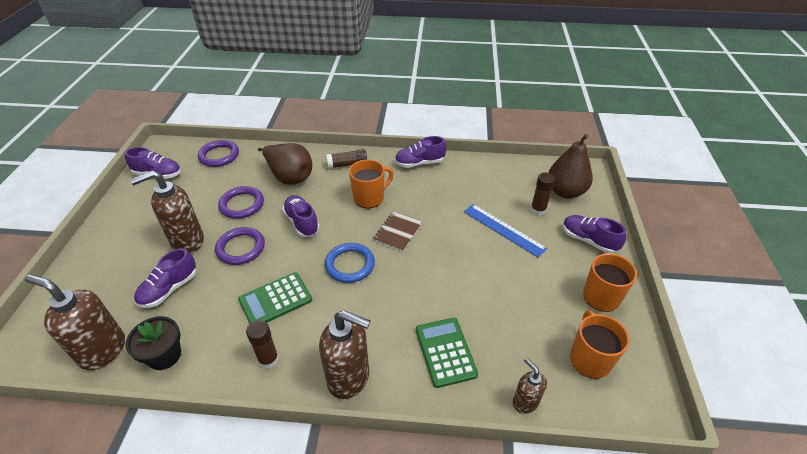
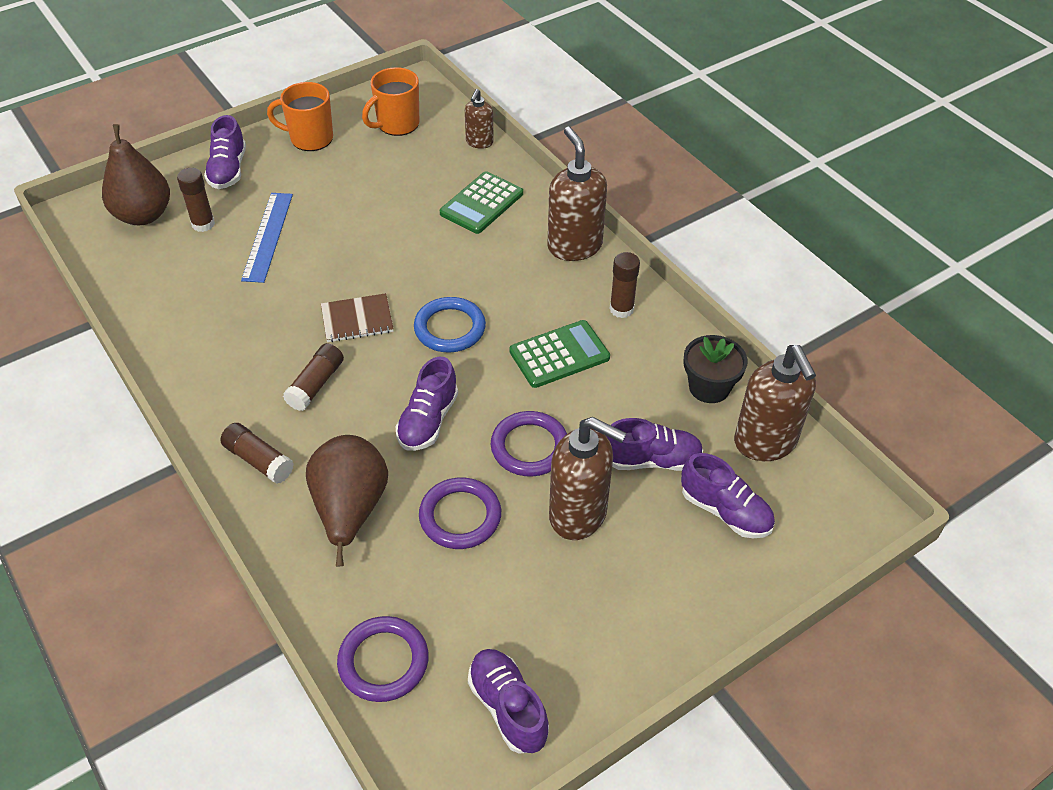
camera: 130 degrees left, 5 degrees up
green calculator [238,272,312,324] -> green calculator turned 45 degrees counterclockwise [509,320,610,388]
orange mug [349,159,394,208] -> brown glue stick [283,343,344,411]
purple shoe [395,136,446,168] -> purple shoe moved to [681,453,775,538]

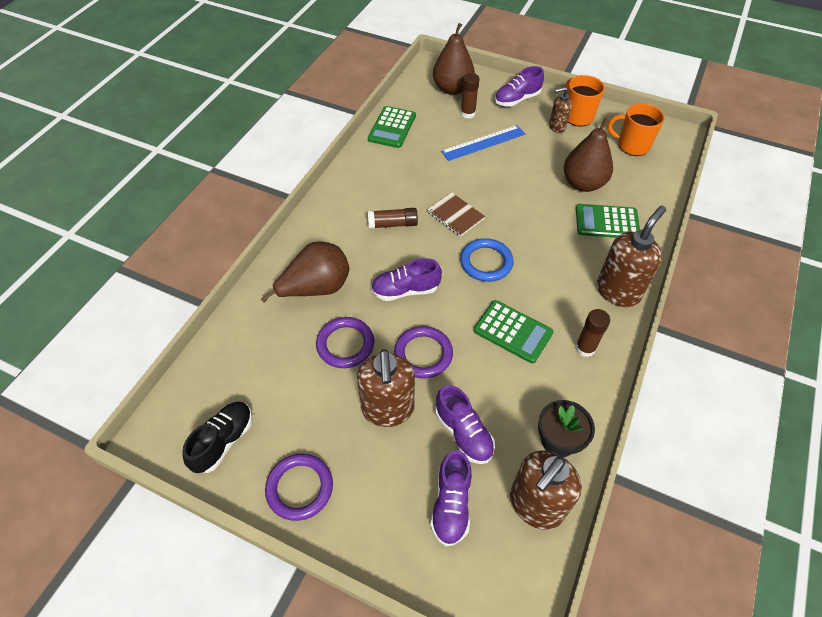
camera: 60 degrees right, 5 degrees up
brown glue stick [220,423,294,484] -> none
purple ring [337,616,428,702] -> purple ring moved to [265,454,333,521]
brown soap dispenser [465,89,494,149] -> brown soap dispenser moved to [549,87,572,133]
purple shoe [468,649,549,754] -> black shoe [182,401,252,473]
none -> green calculator [368,106,416,148]
none -> brown pear [564,118,613,192]

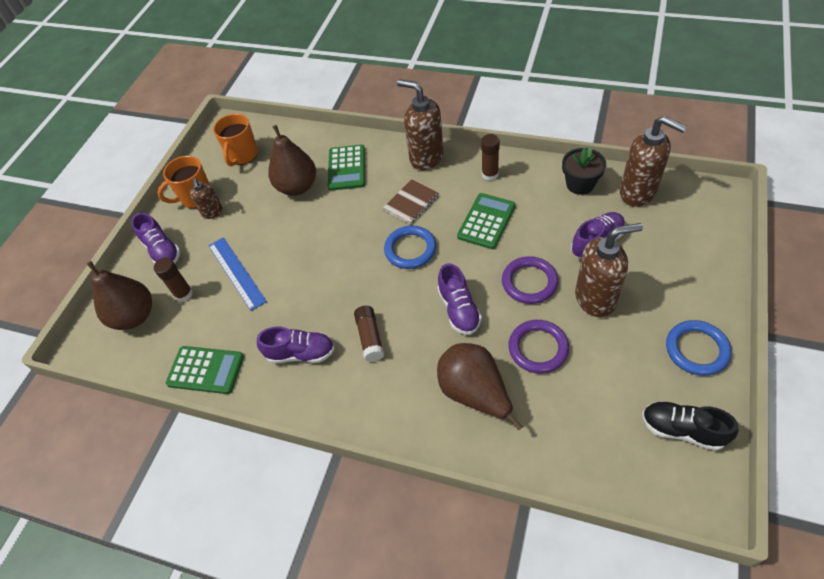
camera: 90 degrees left, 0 degrees up
purple ring [265,454,333,521] -> blue ring [666,320,732,376]
brown notebook [427,192,485,237] -> brown notebook moved to [383,179,439,224]
purple shoe [430,450,472,546] -> purple shoe moved to [257,327,335,363]

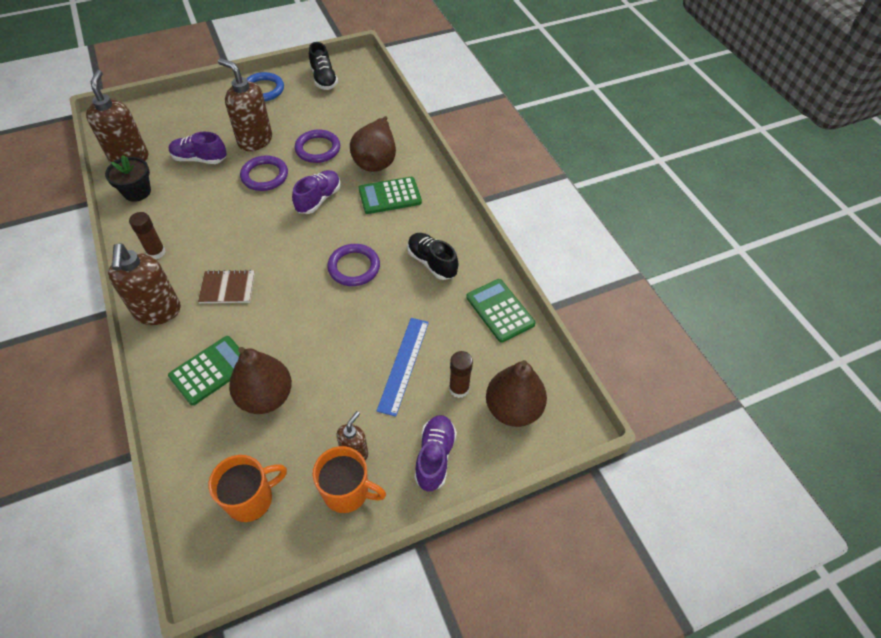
camera: 140 degrees left, 0 degrees up
purple shoe [257,327,335,363] -> black shoe [407,233,458,280]
brown glue stick [354,306,384,362] -> none
blue ring [384,226,436,269] -> none
green calculator [457,193,516,249] -> green calculator moved to [358,177,422,214]
none -> purple ring [327,244,380,286]

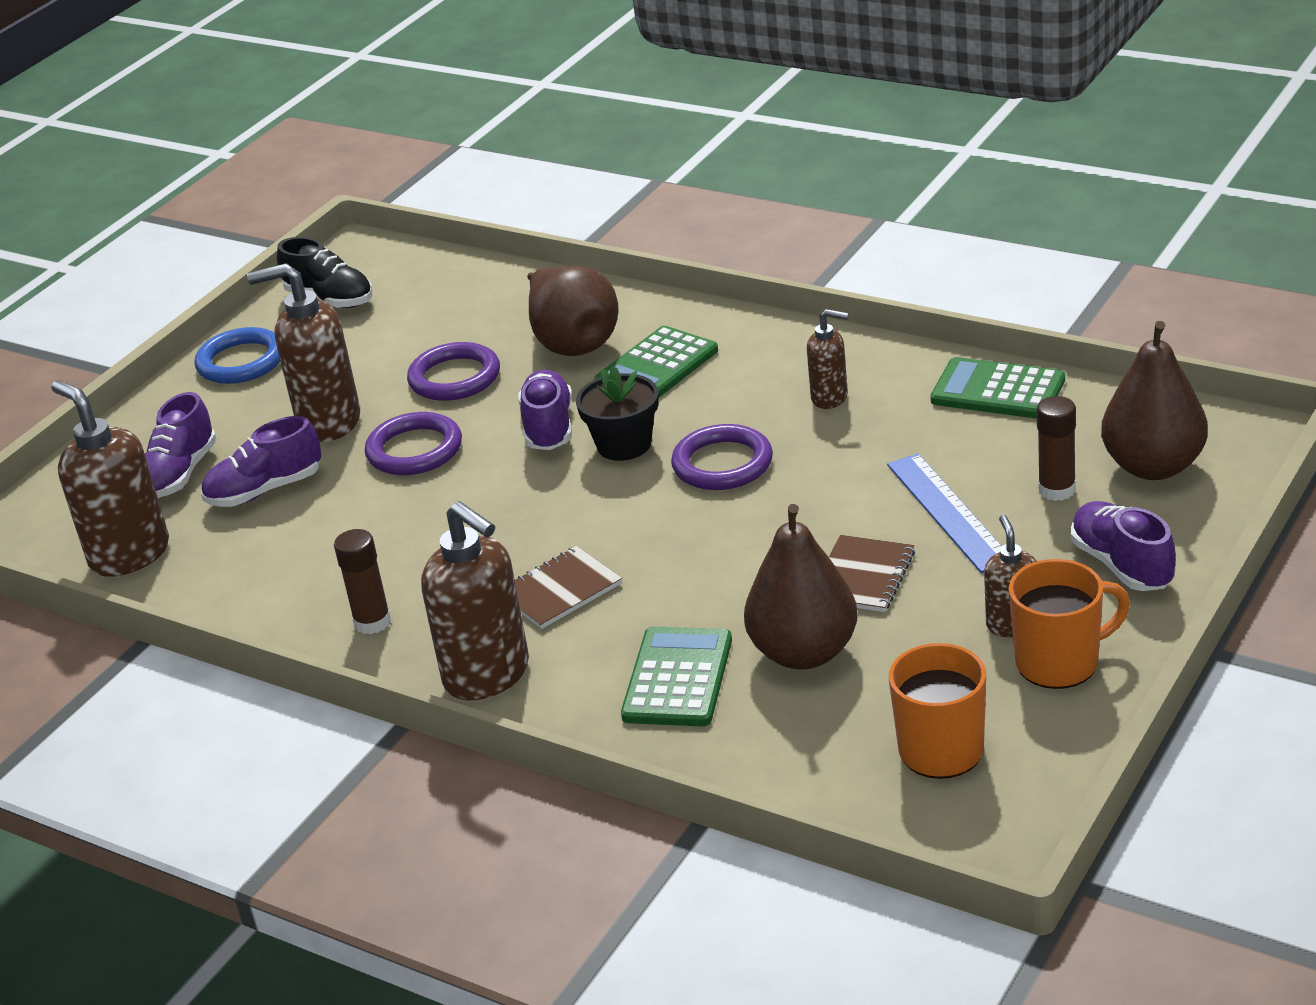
camera: 30 degrees left, 20 degrees down
black flower pot [105,155,151,202] -> black flower pot moved to [576,366,659,461]
black shoe [407,233,458,280] -> brown soap dispenser [807,309,848,409]
none -> purple shoe [145,392,217,498]
none -> brown notebook [829,535,915,612]

